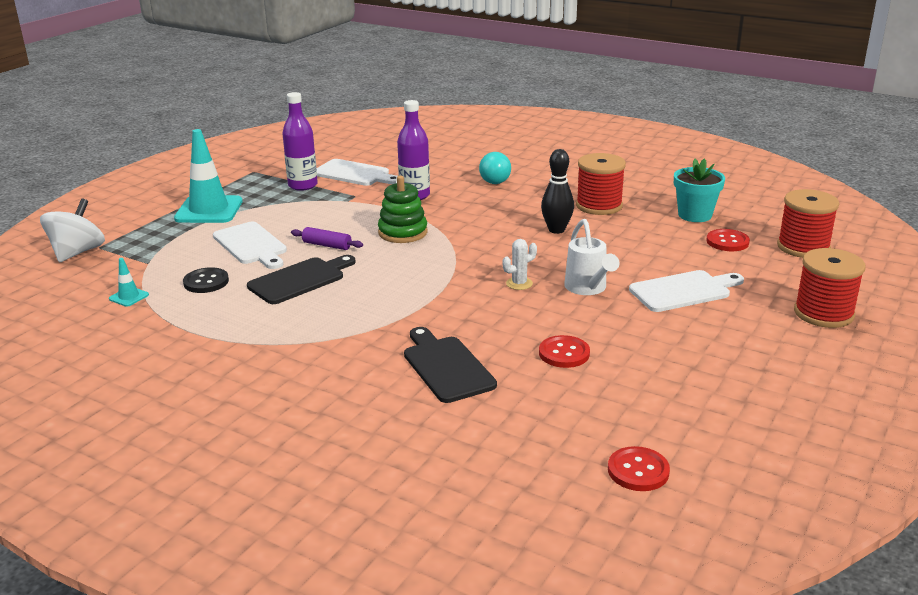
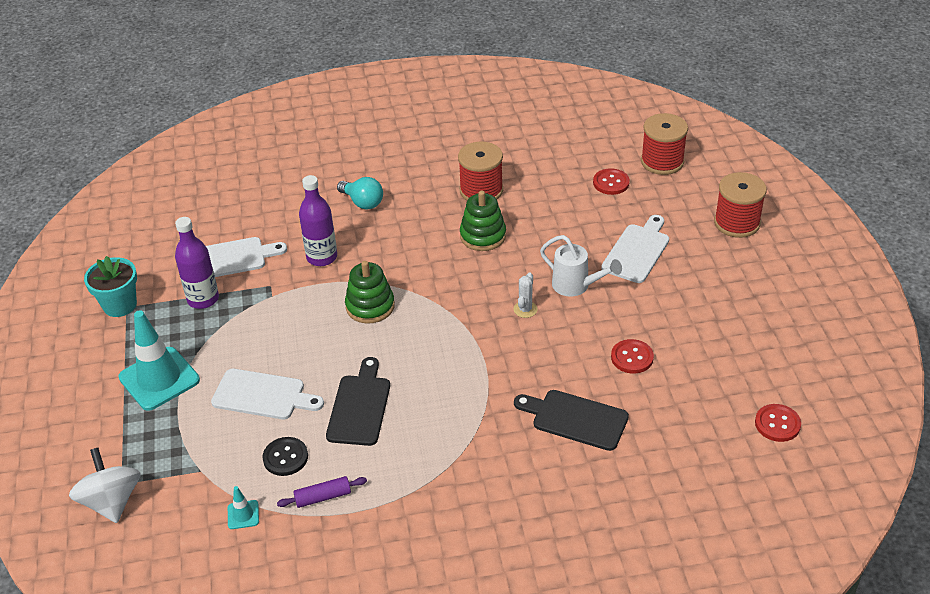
camera: 40 degrees left, 15 degrees up
purple rolling pin [291,227,363,250] -> purple rolling pin moved to [277,476,367,508]
black bowling pin [541,149,574,234] -> green stacking toy [460,191,506,251]
turquoise flower pot [674,158,725,222] -> turquoise flower pot moved to [84,256,137,317]

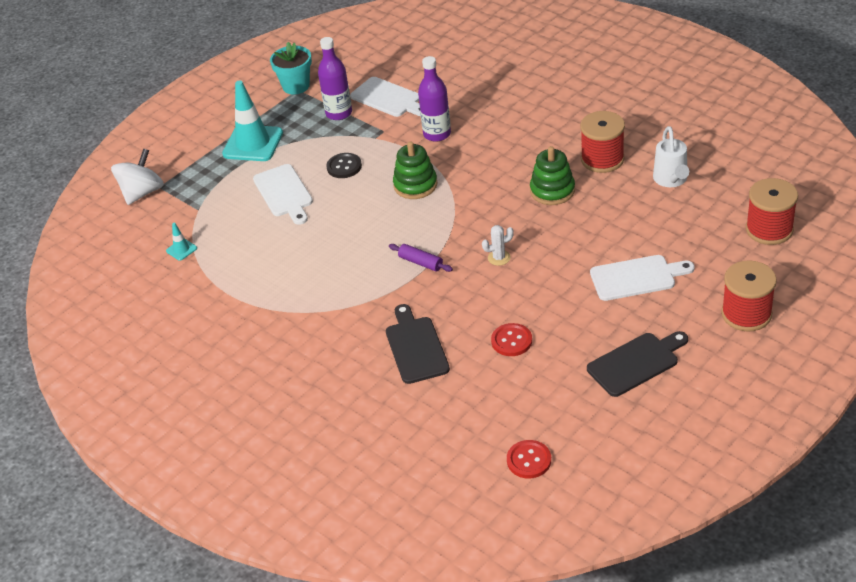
camera: 55 degrees right, 0 degrees up
black button [263,437,308,476] -> black button moved to [326,153,362,178]
purple rolling pin [277,476,367,508] -> purple rolling pin moved to [389,244,453,272]
black cutting board [326,357,390,446] -> black cutting board moved to [587,331,688,397]
turquoise light bulb [337,177,383,209] -> none
white watering can [540,235,622,297] -> white watering can moved to [653,126,689,187]
red button [593,168,630,195] -> none

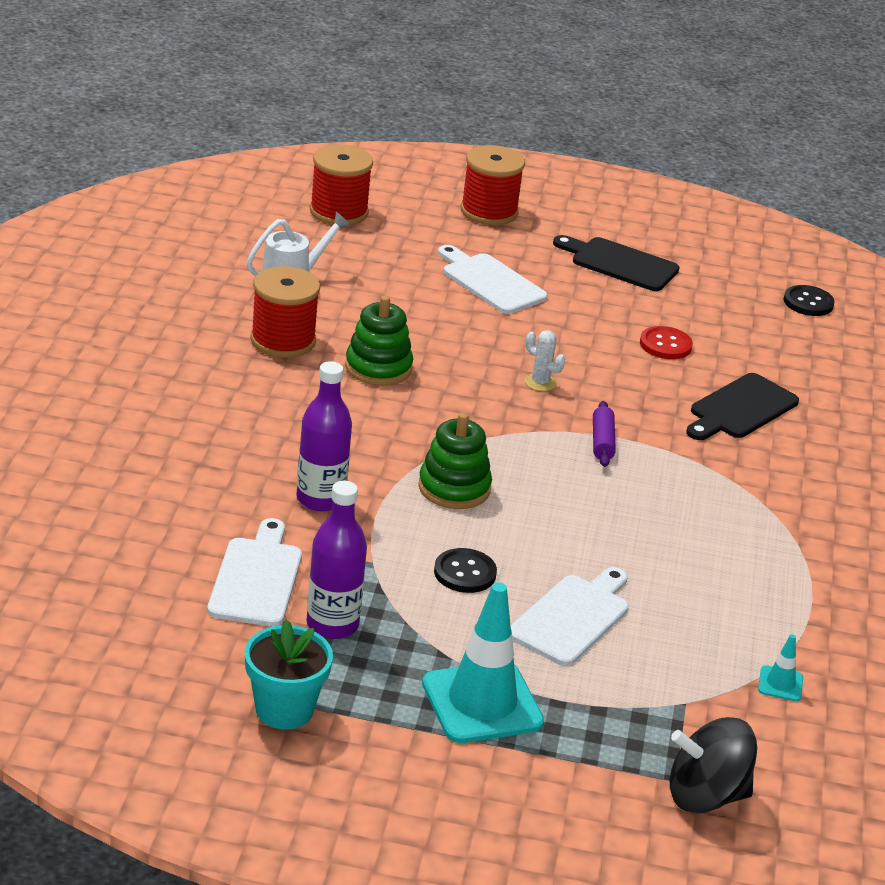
camera: 130 degrees left, 10 degrees down
white spinning top [111,148,164,205] -> black spinning top [669,717,757,813]
red button [507,440,551,478] -> black button [784,285,835,316]

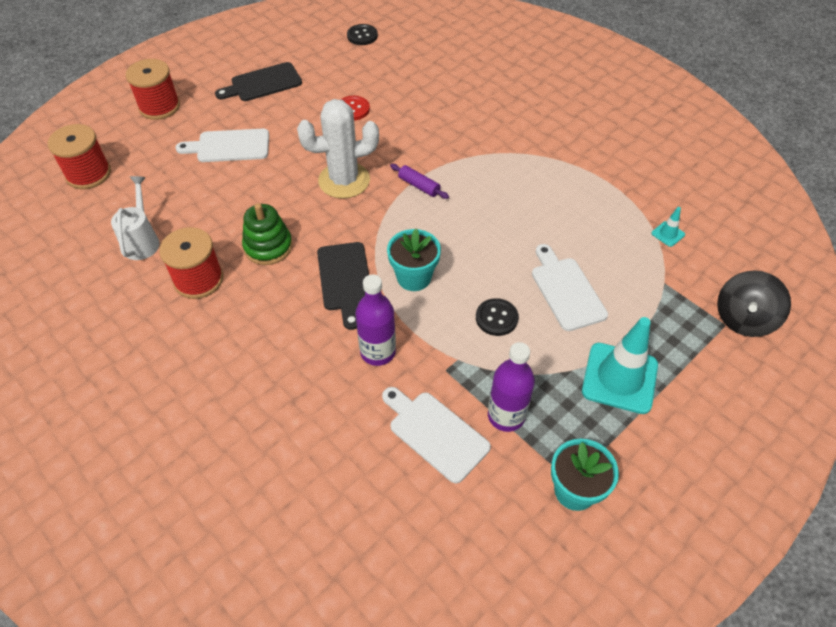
camera: 50 degrees left, 20 degrees up
green stacking toy [418,413,492,509] -> turquoise flower pot [387,229,441,291]
white cactus [524,330,565,391] -> white cactus [297,99,379,199], size x2.36
black cutting board [686,373,799,440] -> black cutting board moved to [317,242,369,330]

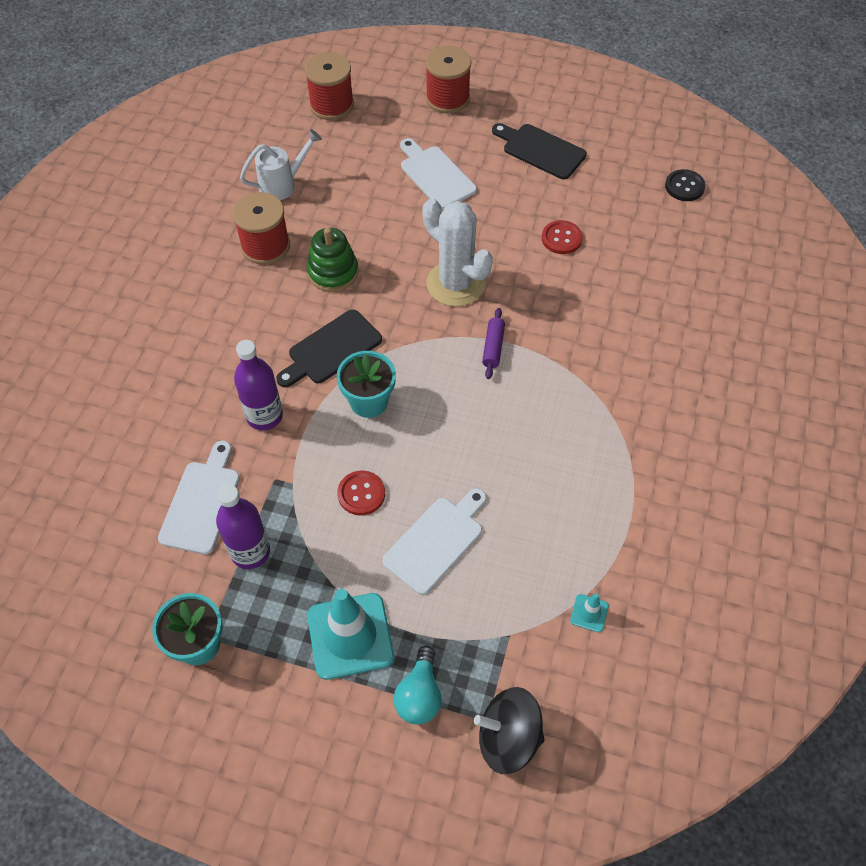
camera: 60 degrees right, 5 degrees up
black button [476,298,519,336] -> red button [337,470,385,515]
none -> turquoise light bulb [393,646,442,725]

